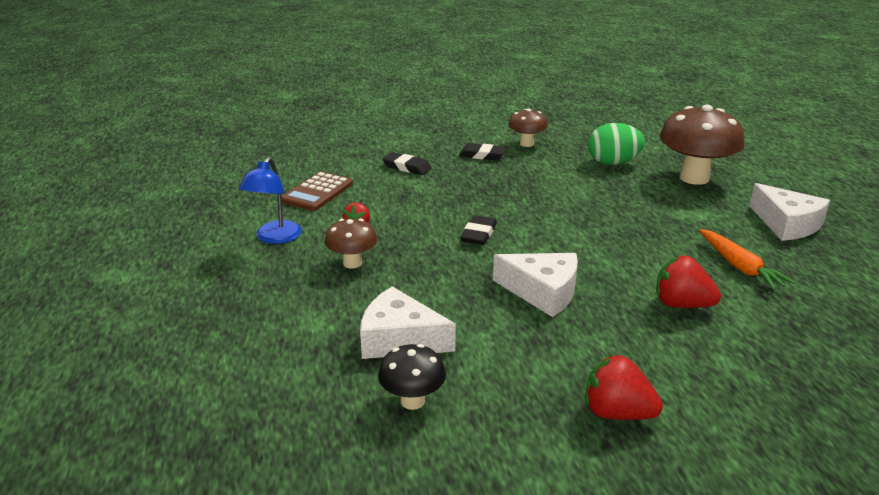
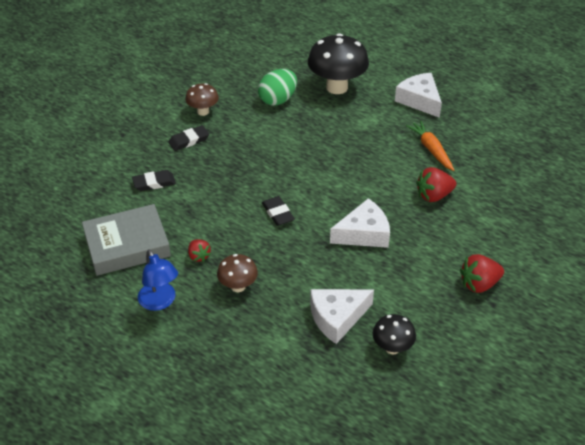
camera: 45 degrees left, 15 degrees up
brown calculator [282,171,353,211] -> grey book [82,204,171,276]
brown mushroom [659,105,744,185] -> black mushroom [308,33,369,94]
orange carrot [699,229,795,290] -> orange carrot turned 135 degrees counterclockwise [406,121,454,171]
white cheese [749,183,830,241] -> white cheese turned 135 degrees counterclockwise [395,73,442,118]

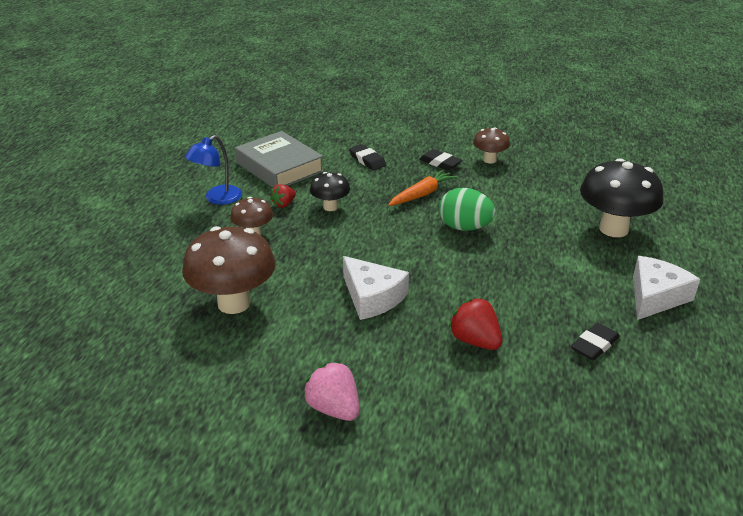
camera: 70 degrees right, 10 degrees down
green egg [258,69,297,106] -> green egg moved to [439,188,496,231]
black eraser [262,196,295,226] -> black eraser moved to [571,323,620,361]
white cheese [310,289,374,344] -> brown mushroom [182,226,276,314]
black mushroom [373,314,416,354] -> black mushroom moved to [310,172,350,211]
orange carrot [406,121,454,171] -> orange carrot moved to [388,170,457,206]
red strawberry [460,254,504,293] -> pink strawberry [303,361,360,421]

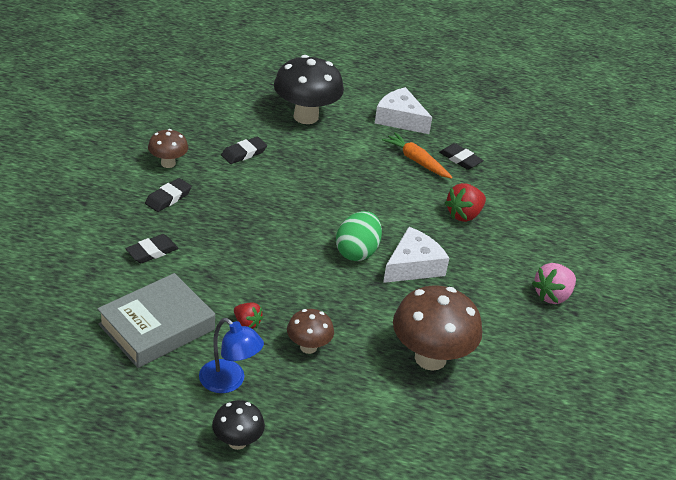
camera: 95 degrees left, 5 degrees up
black mushroom [310,172,350,211] -> black mushroom moved to [212,400,265,450]
orange carrot [388,170,457,206] -> orange carrot moved to [382,132,453,179]
green egg [439,188,496,231] -> green egg moved to [336,211,382,261]
none -> black eraser [221,137,267,164]

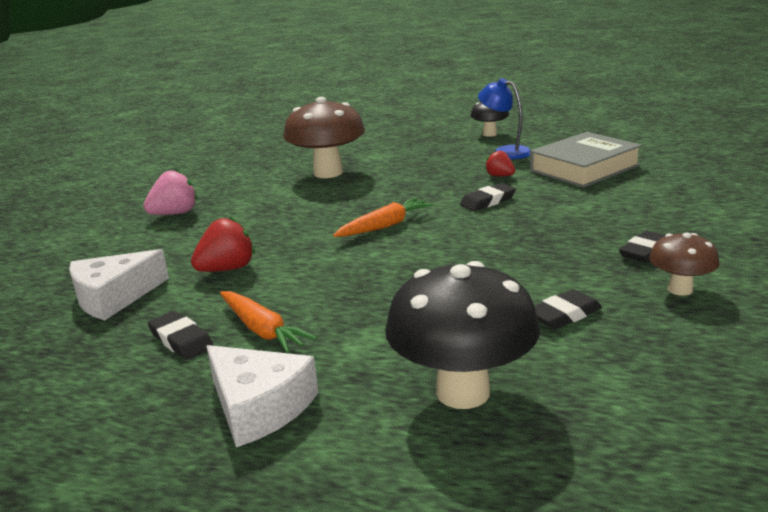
camera: 170 degrees left, 15 degrees down
black eraser [125,234,178,263] -> black eraser moved to [460,183,516,211]
brown mushroom [287,309,334,354] -> none
green egg [336,211,382,261] -> orange carrot [333,198,433,237]
white cheese [383,227,449,283] -> white cheese moved to [69,249,169,320]

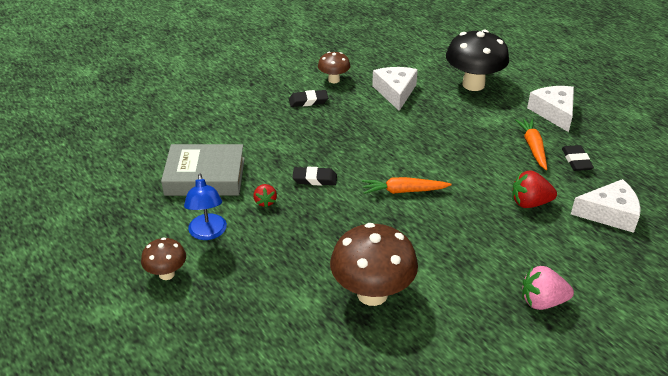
camera: 145 degrees left, 15 degrees up
black mushroom [471,102,509,137] -> brown mushroom [141,237,186,280]
black eraser [535,289,602,329] -> white cheese [372,67,418,111]

